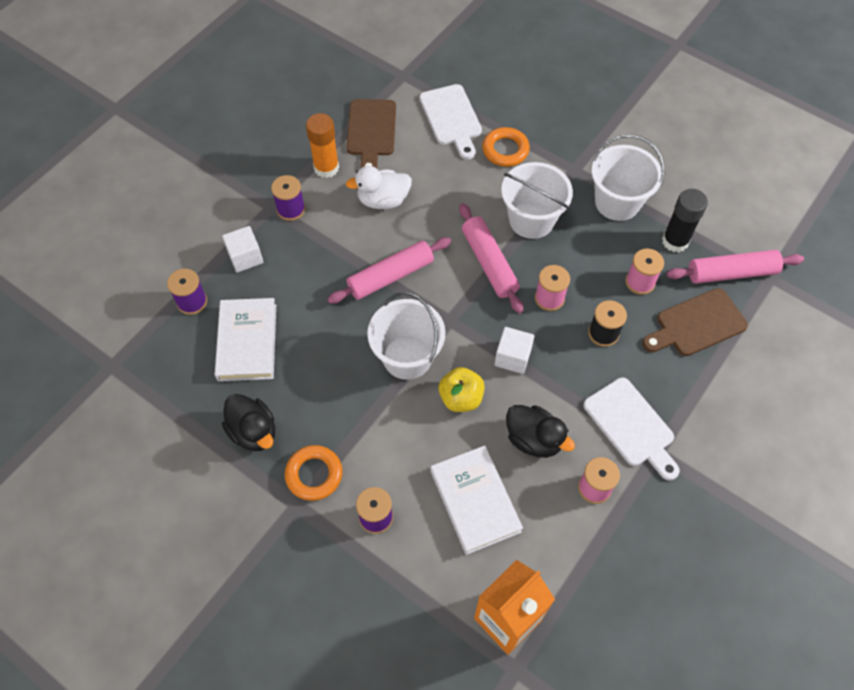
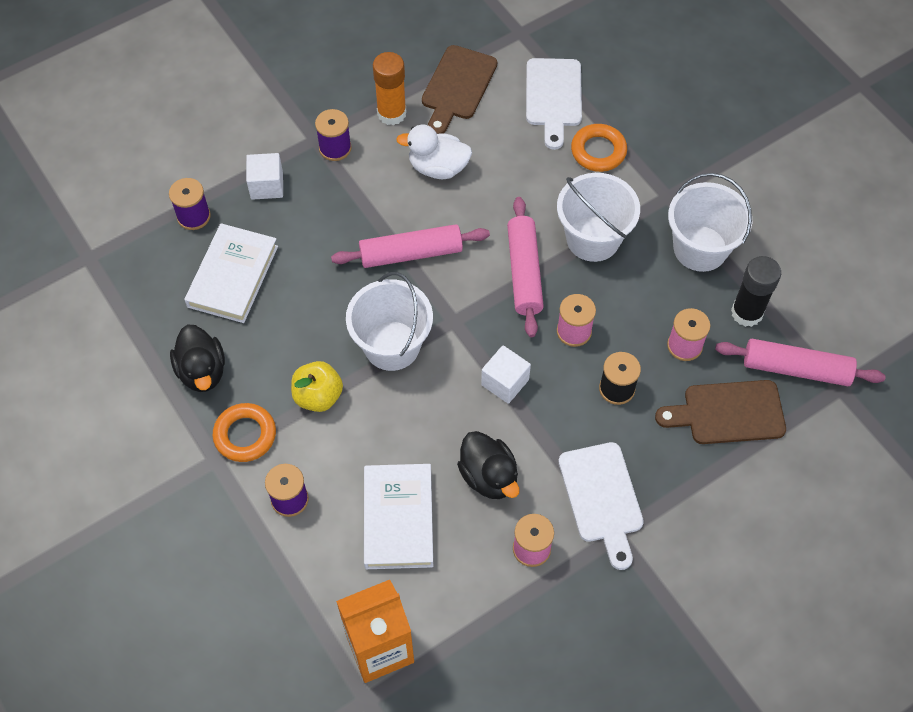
camera: 20 degrees right, 0 degrees up
yellow apple [439,367,485,412] -> yellow apple moved to [291,361,343,412]

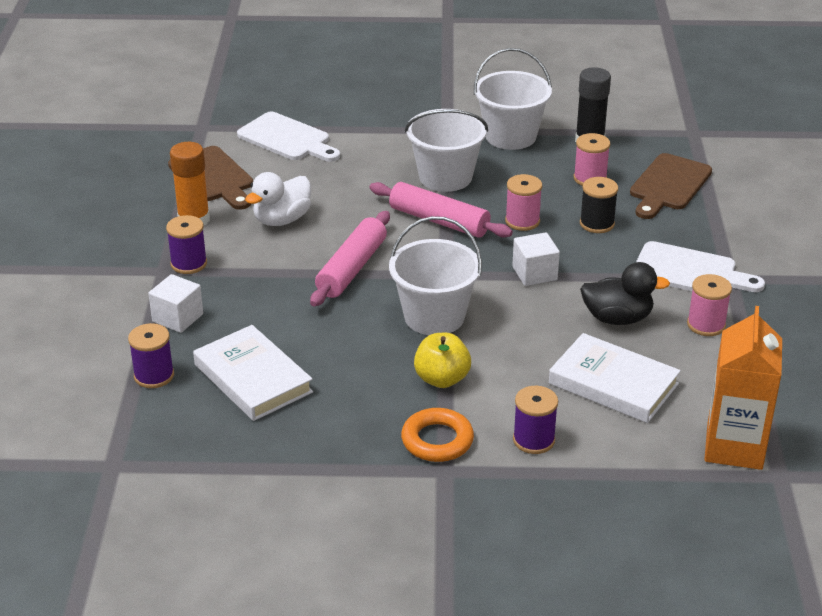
camera: 55 degrees left, 25 degrees down
black duck [170,324,225,392] -> none
orange ring [571,124,627,172] -> none
pink rolling pin [715,339,886,386] -> none

